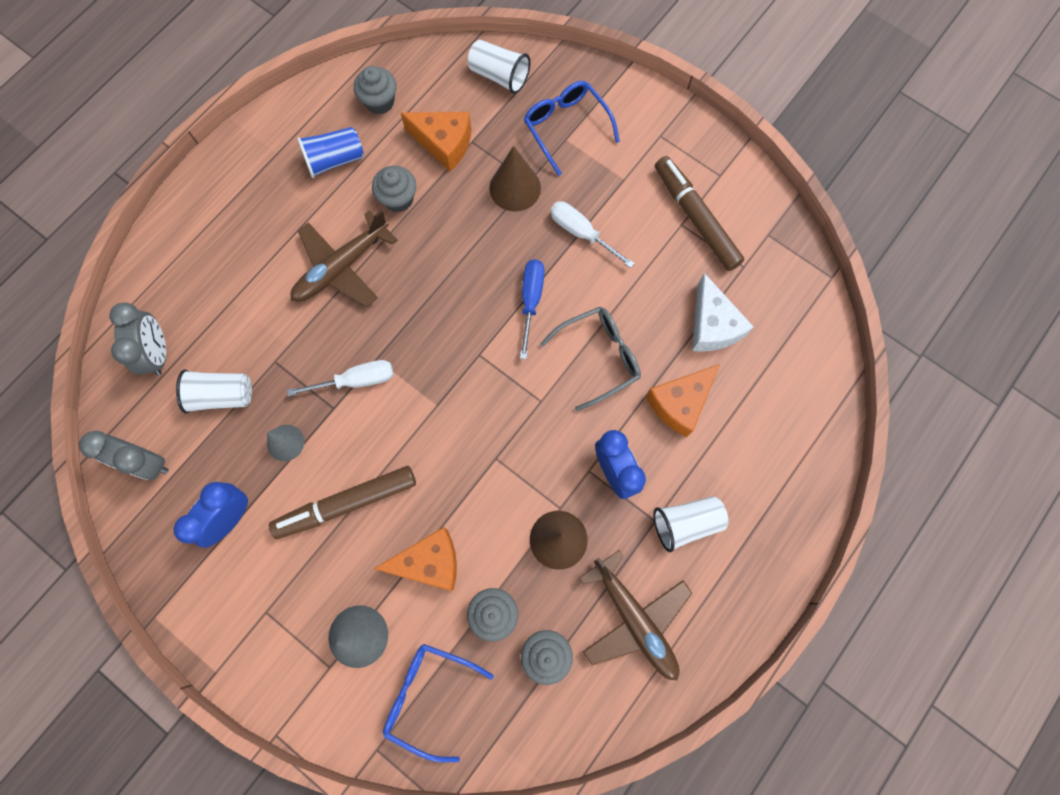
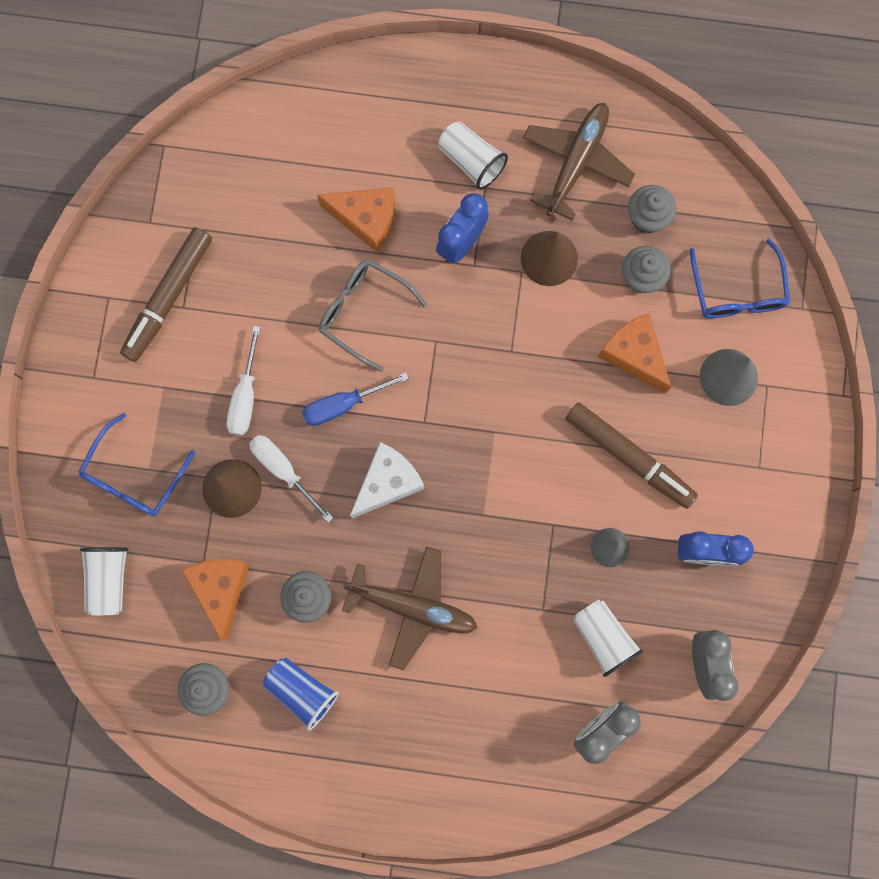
camera: 120 degrees left, 5 degrees up
white screwdriver [287,360,394,396] -> white screwdriver moved to [249,435,333,523]
white cheese [692,273,754,352] -> white cheese moved to [350,442,424,518]

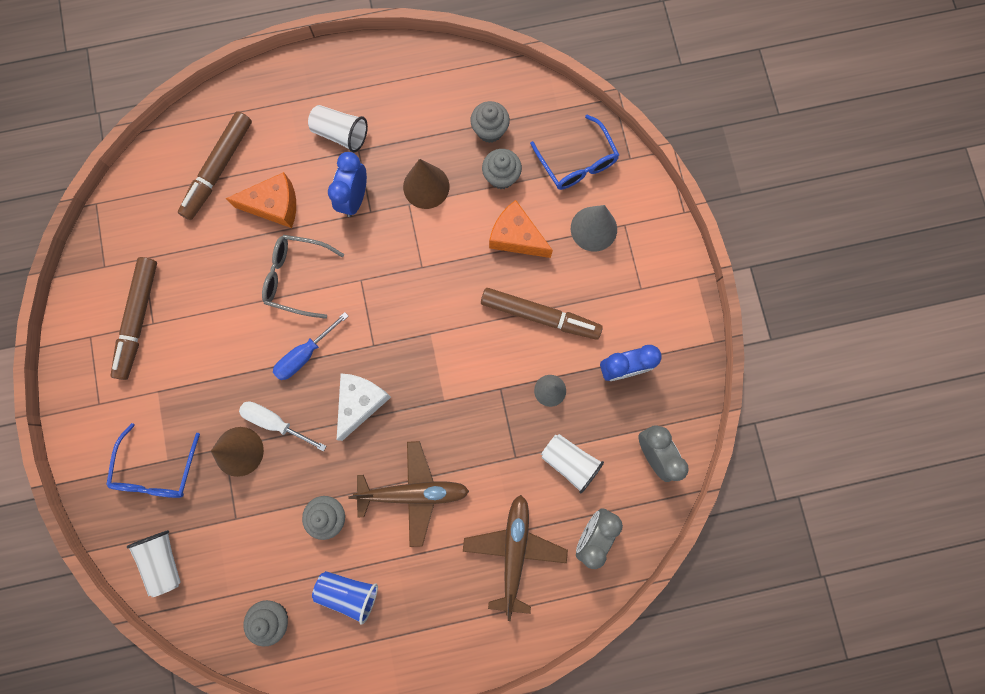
camera: 20 degrees left, 0 degrees up
orange cheese [182,559,250,641] -> none
white screwdriver [227,326,261,436] -> none
brown plane [523,103,635,221] -> brown plane moved to [463,495,568,621]
none -> brown marker [178,111,252,220]

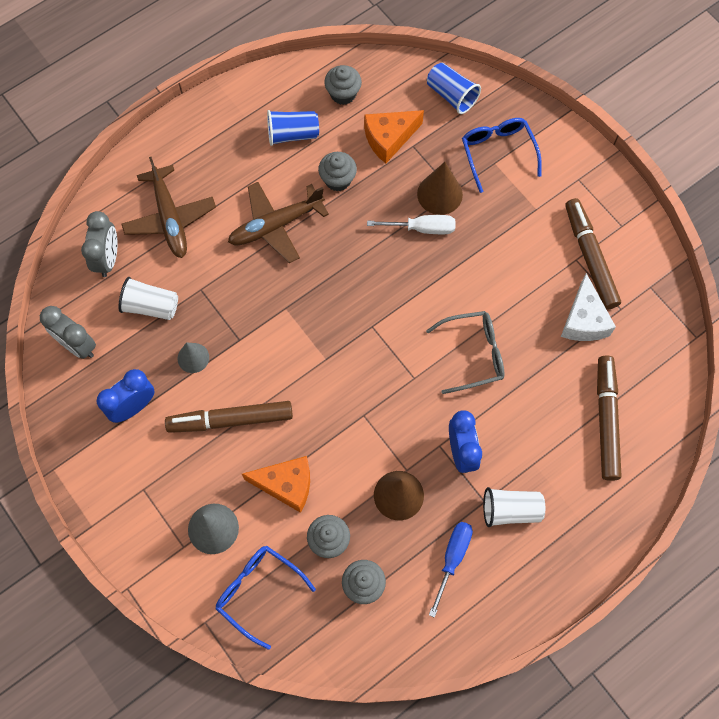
camera: 155 degrees right, 10 degrees down
white cup [127,530,181,597] -> blue cup [427,63,481,114]
orange cheese [225,172,296,228] -> orange cheese moved to [364,110,424,163]
blue screwdriver [273,312,349,380] -> blue screwdriver moved to [429,522,473,618]
white cheese [337,373,391,441] -> white cheese moved to [561,273,616,341]

